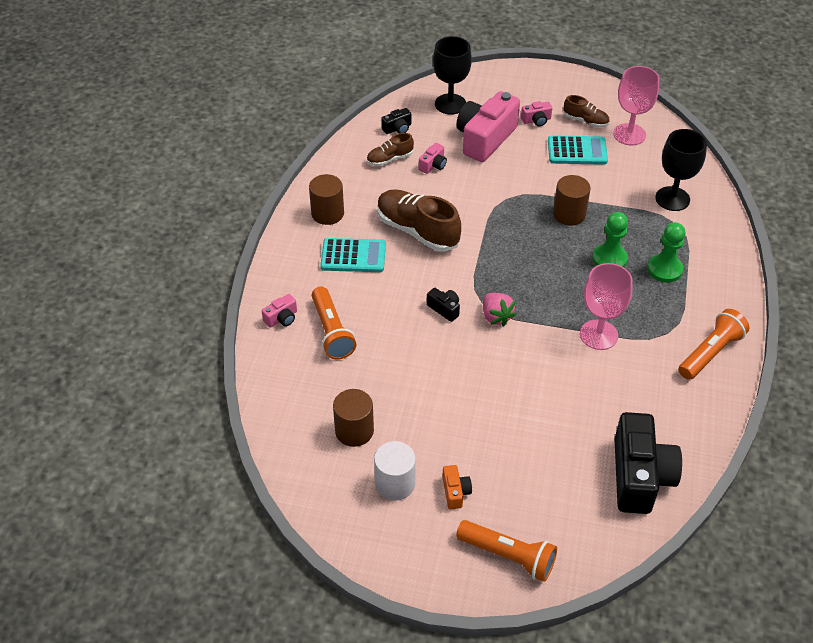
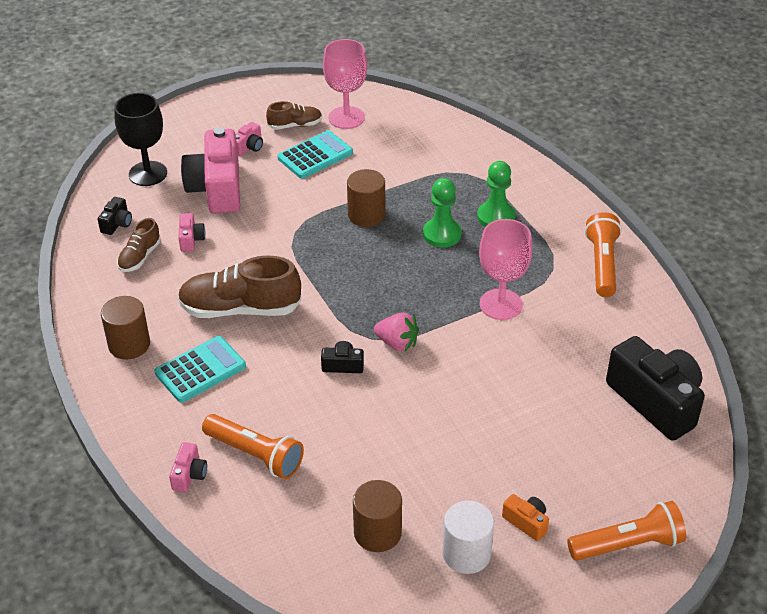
camera: 40 degrees left, 5 degrees down
black goblet [655,129,707,211] -> none

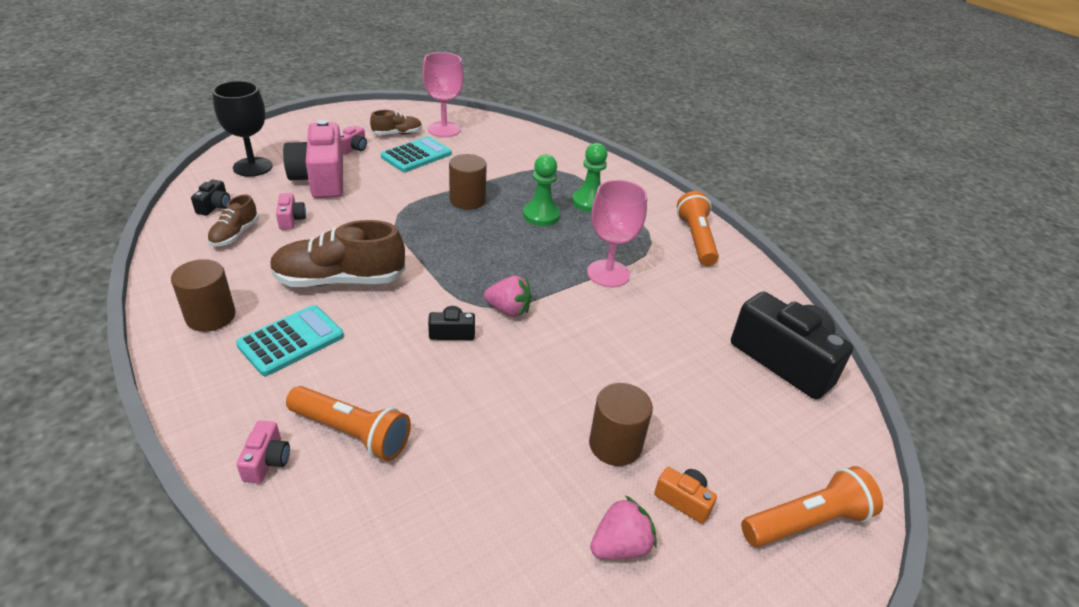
camera: 10 degrees left, 5 degrees down
brown cylinder [353,480,402,552] -> brown cylinder moved to [589,383,653,466]
white cylinder [442,501,494,574] -> pink strawberry [590,495,657,559]

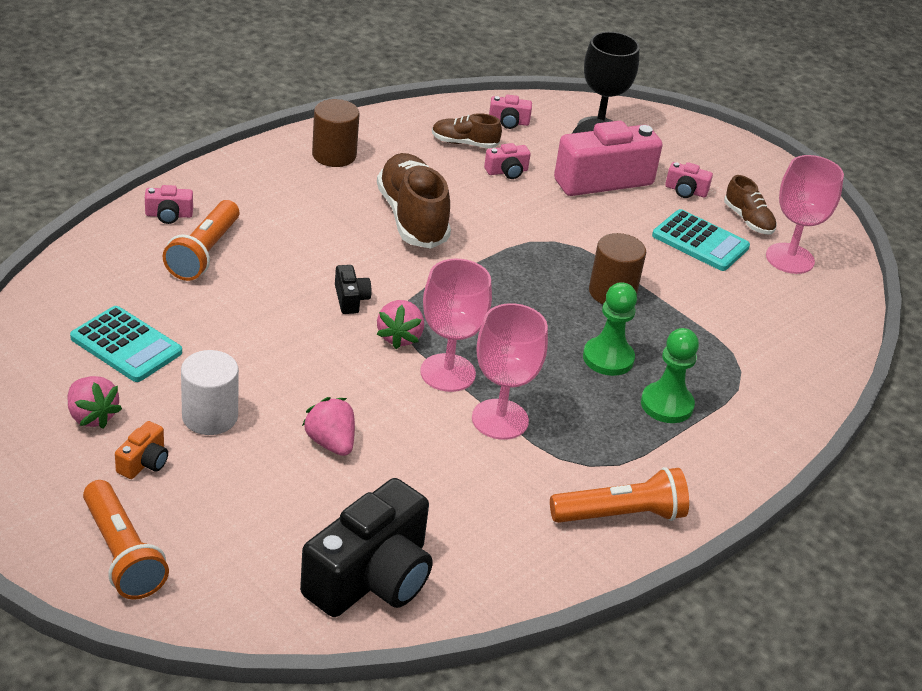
camera: 80 degrees right, 0 degrees up
black camera [191,180,230,216] -> pink camera [489,95,532,129]
turquoise calculator [236,305,344,376] -> turquoise calculator moved to [70,306,182,382]
brown cylinder [589,383,653,466] -> white cylinder [181,350,239,435]
none -> pink strawberry [302,397,355,456]
none -> pink goblet [420,259,492,392]

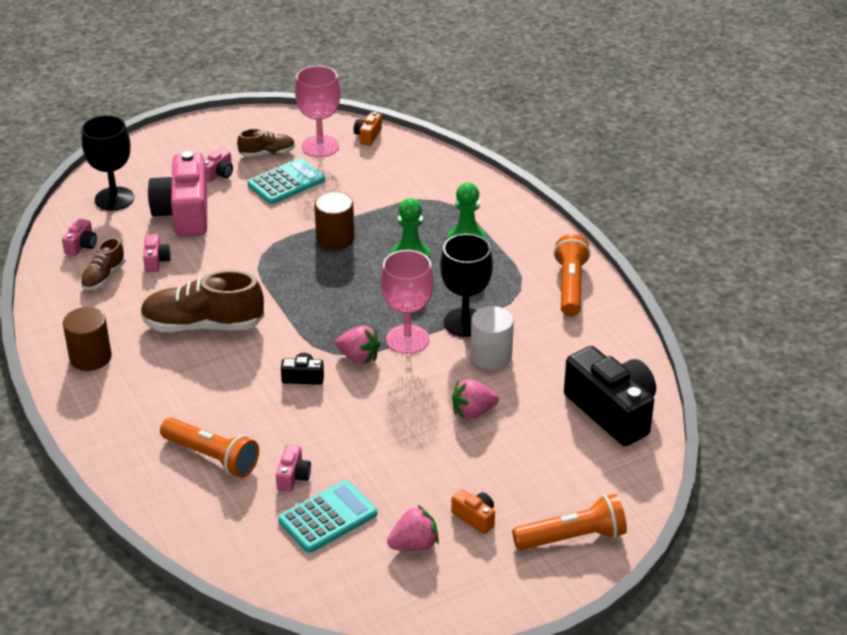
camera: 70 degrees left, 0 degrees up
pink camera [145,185,193,224] -> pink camera moved to [276,445,311,492]
white cylinder [181,350,239,435] -> white cylinder moved to [470,306,514,370]
pink goblet [472,303,548,440] -> black goblet [440,234,493,337]
none -> orange camera [354,112,382,146]

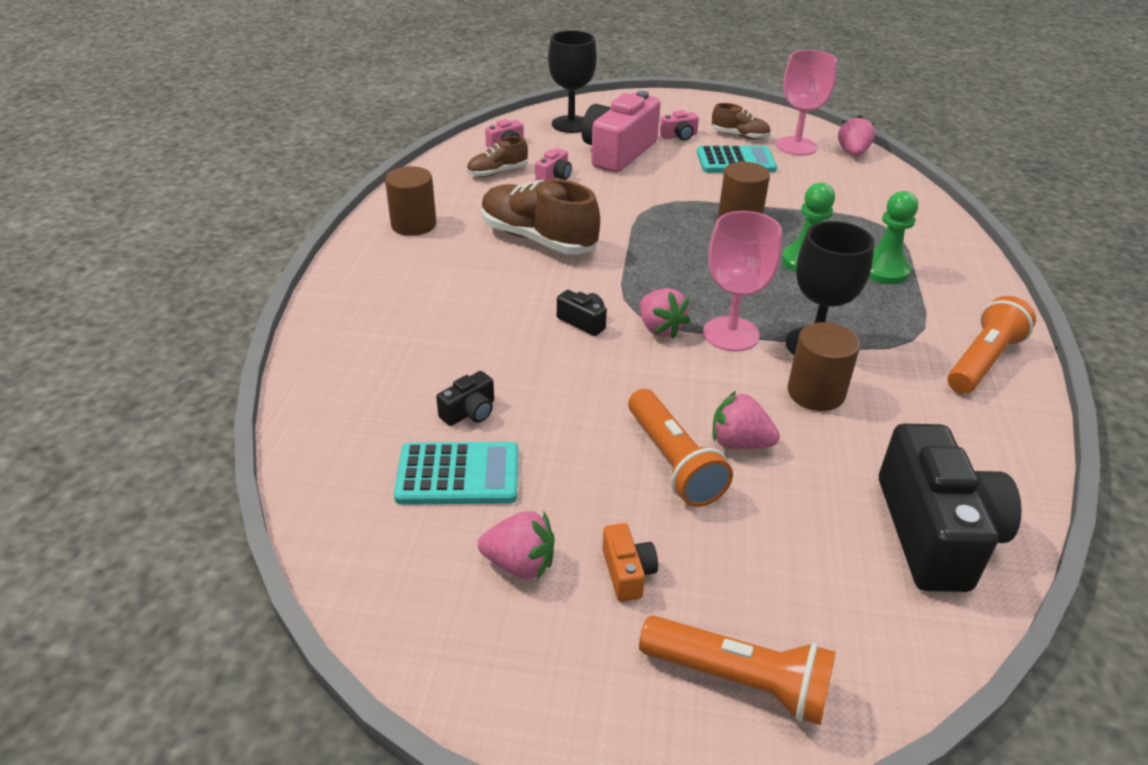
camera: 35 degrees right, 0 degrees up
orange flashlight [160,418,259,478] -> orange flashlight moved to [628,389,733,507]
pink camera [276,445,311,492] -> black camera [436,371,494,426]
orange camera [354,112,382,146] -> pink strawberry [838,115,875,156]
white cylinder [470,306,514,370] -> brown cylinder [787,322,860,411]

